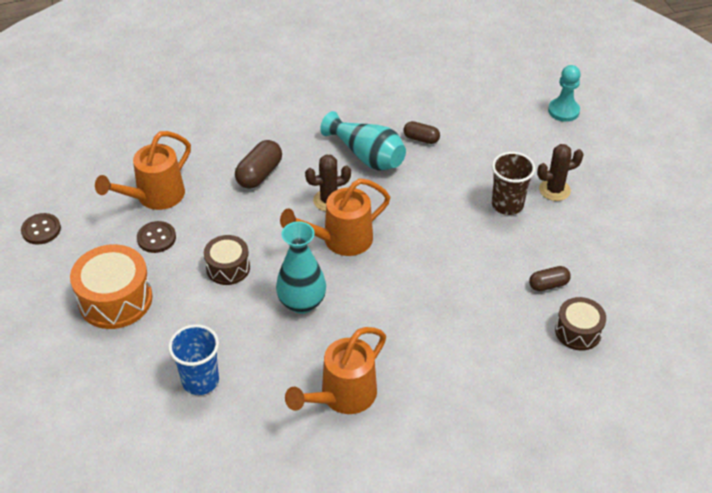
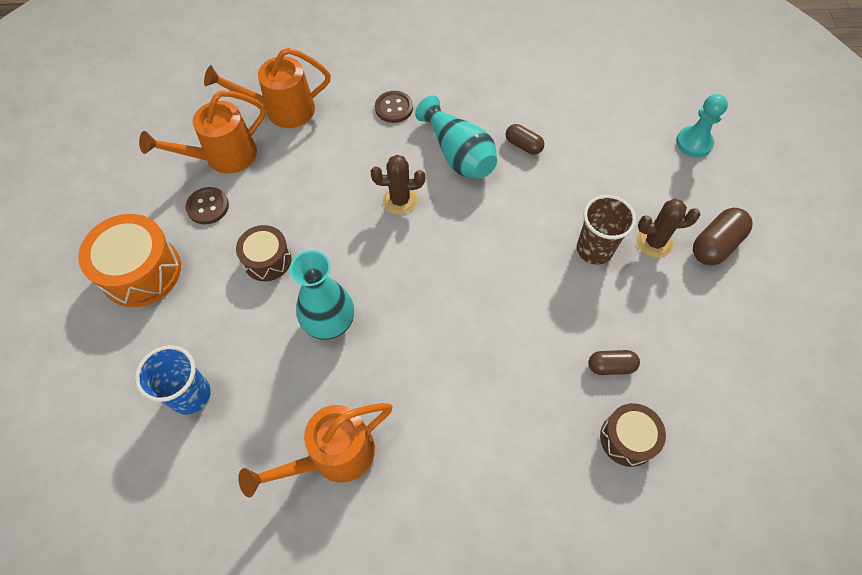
camera: 15 degrees right, 15 degrees up
brown button [21,213,61,245] -> brown button moved to [375,91,413,123]
brown capsule [235,140,282,189] -> brown capsule moved to [693,208,753,266]
orange watering can [280,178,390,256] -> orange watering can moved to [204,48,331,128]

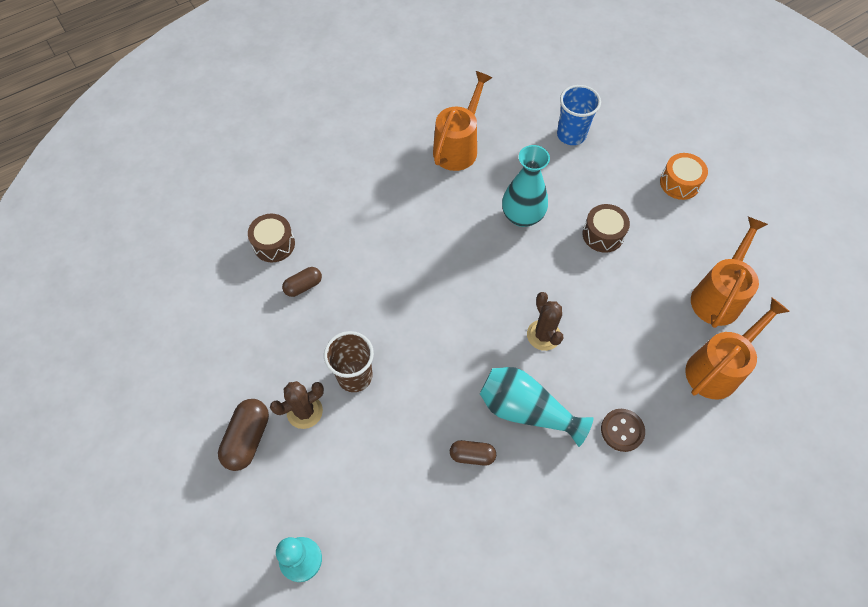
camera: 150 degrees right, 0 degrees up
orange drum [78,214,181,307] -> orange drum [660,153,708,200], size x0.61
brown button [185,187,229,224] -> none
brown cactus [371,155,425,215] -> brown cactus turned 75 degrees counterclockwise [527,292,564,351]

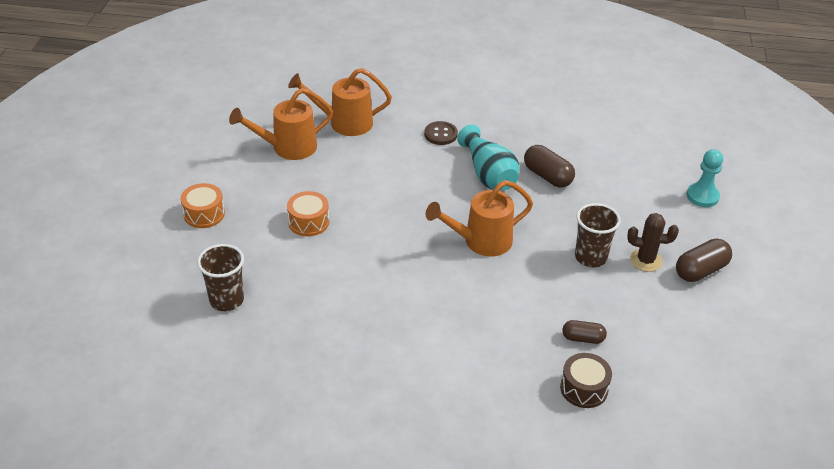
camera: 140 degrees left, 20 degrees down
orange watering can [433,71,493,171] -> orange watering can moved to [426,180,533,256]
brown capsule [450,440,496,466] -> brown capsule [524,145,575,187], size x1.58
turquoise vase [502,145,550,227] -> none
brown cactus [527,292,564,351] -> none
blue cup [557,85,601,145] -> brown cup [197,244,244,311]
brown drum [583,204,630,253] -> orange drum [287,191,329,236]

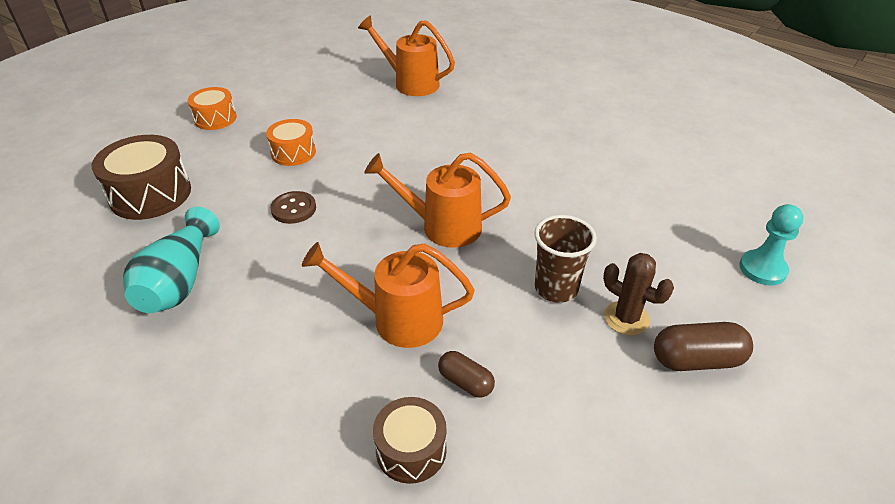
camera: 30 degrees right, 0 degrees up
brown cup [197,244,244,311] -> brown drum [92,135,191,220]
orange watering can [229,88,333,160] -> orange watering can moved to [302,242,475,348]
brown button [424,121,458,145] -> brown button moved to [270,191,316,224]
turquoise vase [457,125,519,190] -> turquoise vase moved to [123,207,220,313]
brown capsule [524,145,575,187] -> none

